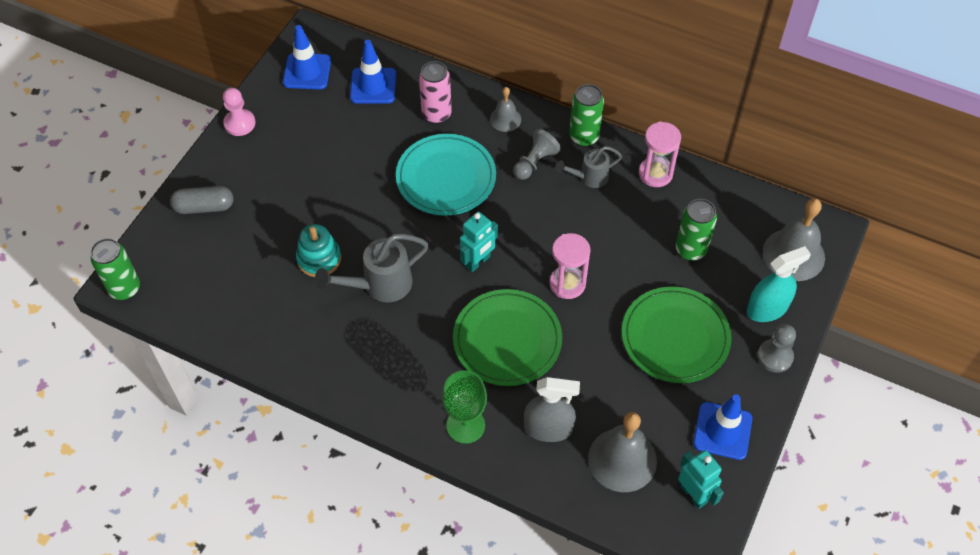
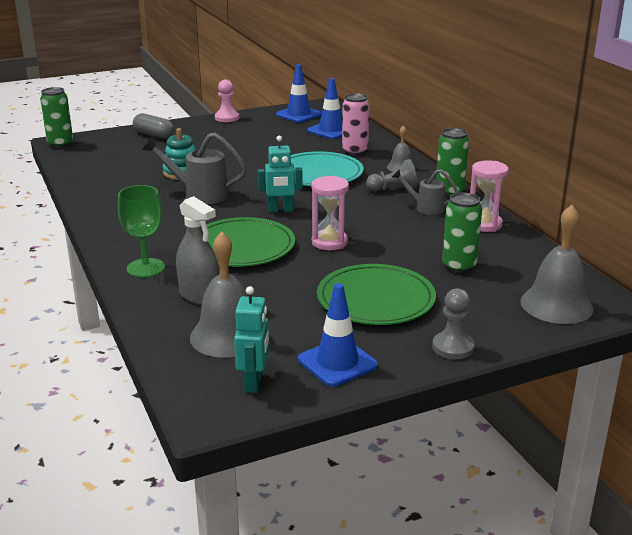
camera: 40 degrees right, 30 degrees down
turquoise spray bottle [747,246,811,322] -> none

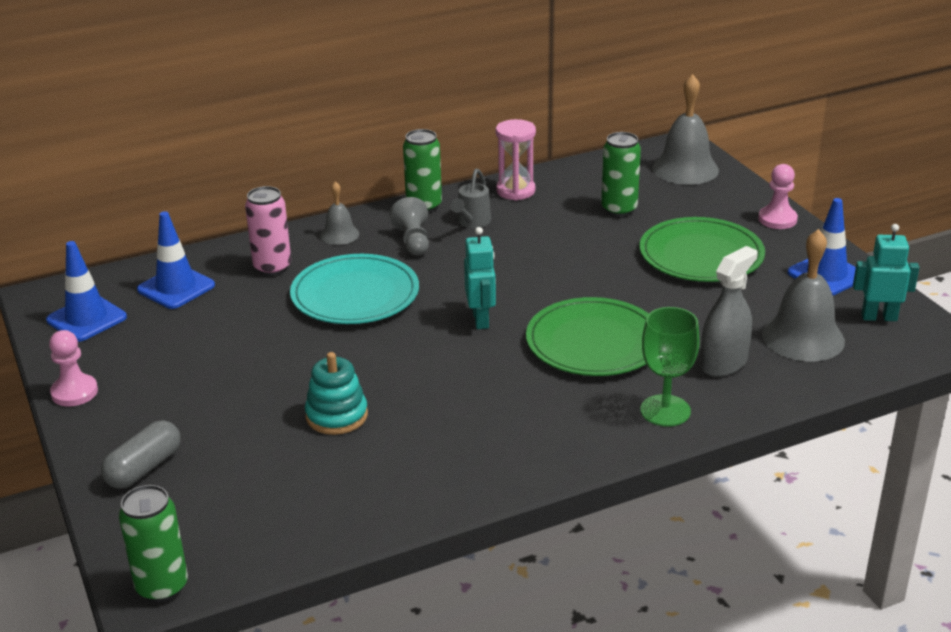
camera: 90 degrees left, 5 degrees up
grey watering can [142,133,247,204] -> none
pink hourglass [311,176,349,250] -> none
grey pawn [432,288,475,359] -> pink pawn [758,164,798,229]

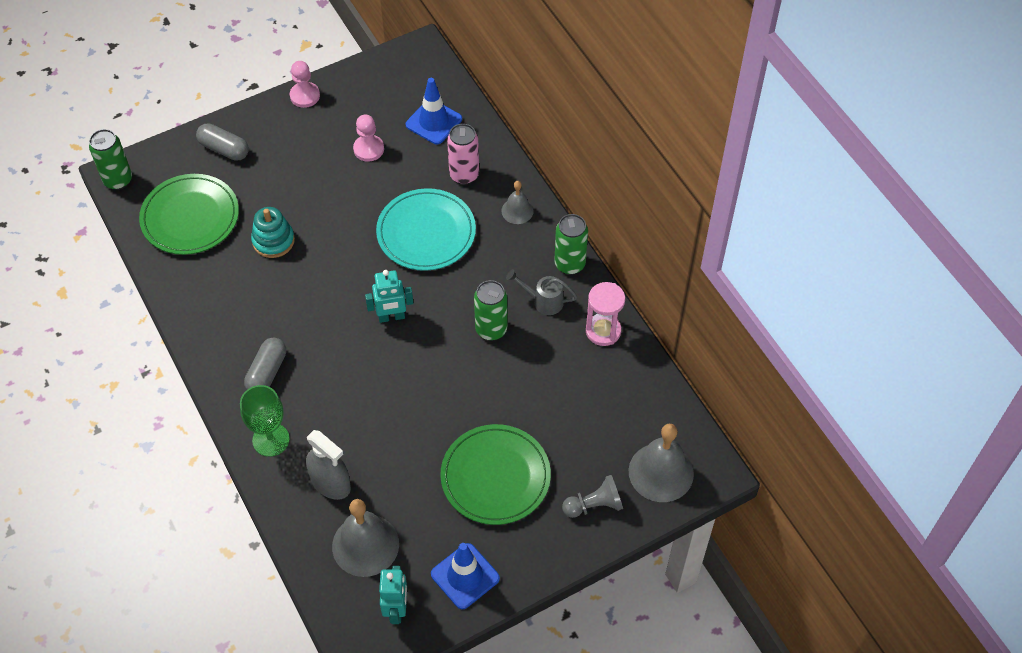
camera: 85 degrees right, 25 degrees up
blue traffic cone [46,241,127,342] -> none
grey pawn [389,197,429,256] -> grey pawn moved to [562,475,623,518]
green plate [526,297,649,376] -> green plate moved to [139,174,239,255]
green can [601,132,641,217] -> green can moved to [474,280,507,341]
pink pawn [758,164,798,229] -> pink pawn moved to [353,114,384,162]
none -> grey capsule [244,338,286,390]

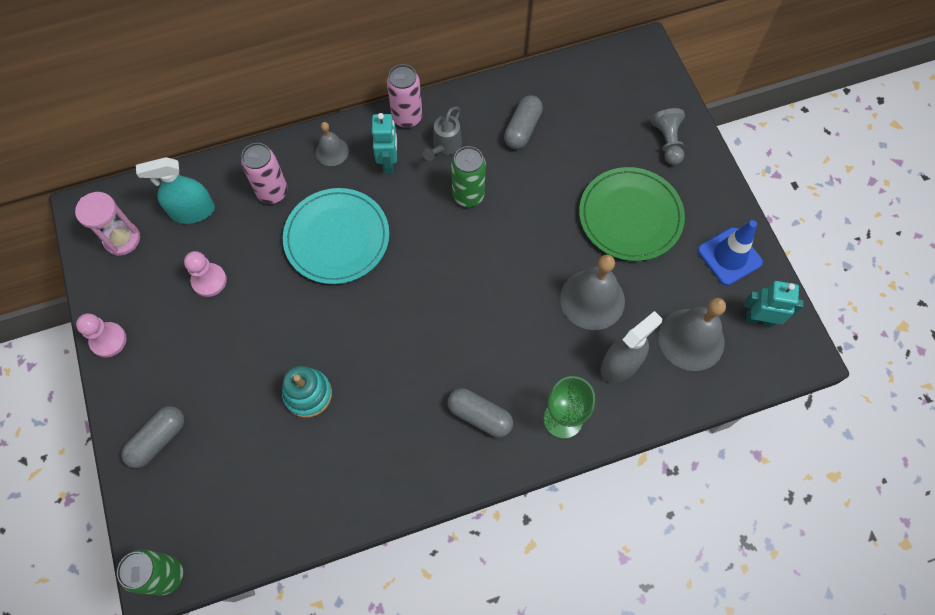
camera: 80 degrees left, 10 degrees up
green plate [139,174,239,255] -> none
turquoise robot [365,270,413,323] -> turquoise robot moved to [372,113,397,173]
blue traffic cone [406,78,462,144] -> turquoise spray bottle [136,157,215,224]
green can [554,214,588,275] -> pink can [387,64,423,128]
pink hourglass [586,282,625,346] -> pink hourglass moved to [75,192,140,256]
grey bell [629,424,694,502] -> grey bell moved to [560,255,625,330]
none -> grey capsule [504,95,543,149]

